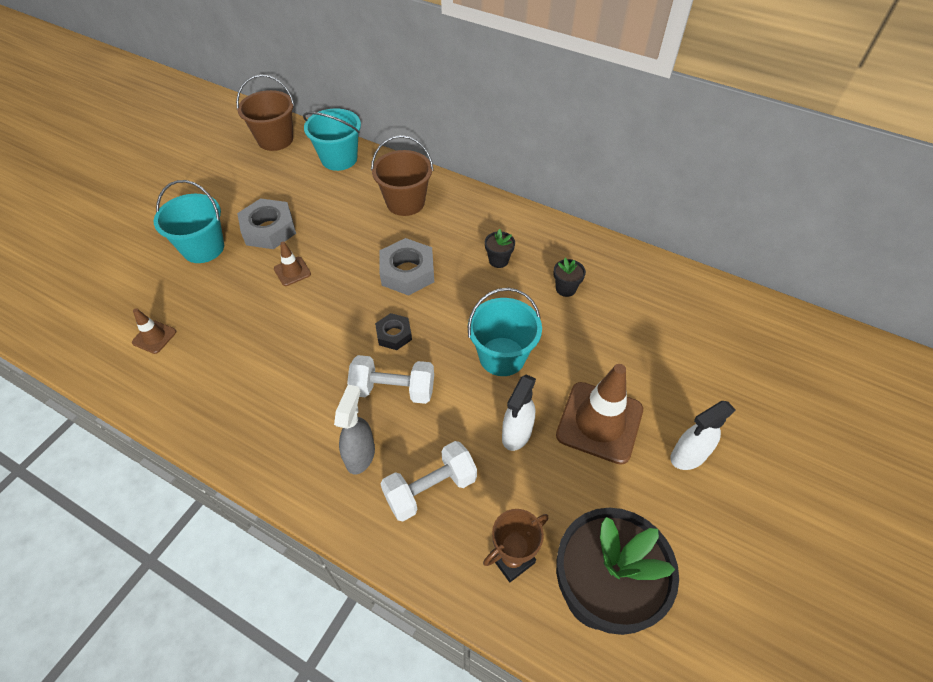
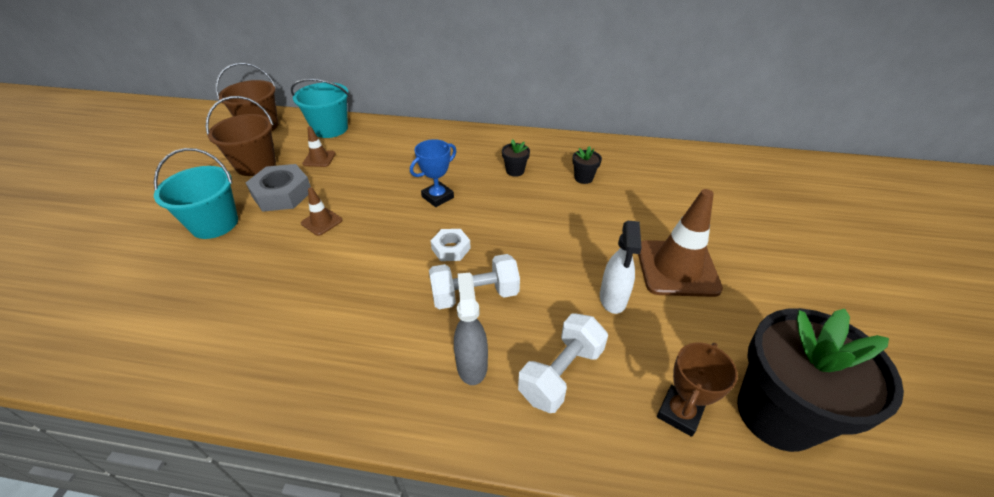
camera: 20 degrees left, 10 degrees down
brown traffic cone [132,308,176,354] -> brown traffic cone moved to [302,126,336,167]
brown bucket [371,135,434,216] -> brown bucket moved to [206,96,276,176]
black nut [375,313,412,350] -> white nut [431,229,471,261]
grey nut [379,238,434,296] -> blue trophy [410,139,456,207]
turquoise bucket [468,288,542,376] -> none
white spray bottle [670,401,736,470] -> none

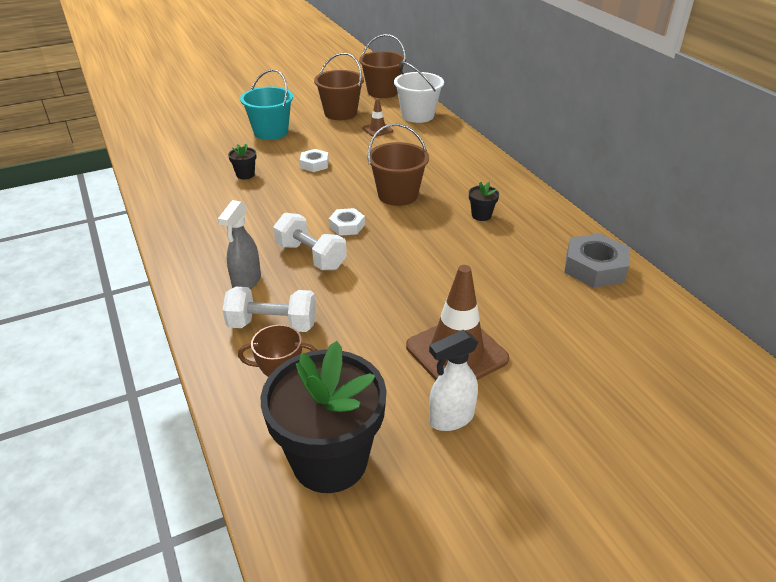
camera: 55 degrees right, 5 degrees down
grey nut [246,164,311,212] -> grey nut moved to [564,233,629,288]
turquoise bucket [291,79,349,138] -> white bucket [394,62,444,123]
brown traffic cone [301,187,343,236] -> white nut [300,149,329,172]
blue trophy [410,139,456,207] -> brown bucket [368,123,429,206]
grey spray bottle [454,273,488,385] -> grey spray bottle turned 150 degrees clockwise [218,200,261,289]
black flower pot [572,146,602,184] -> black flower pot moved to [228,144,257,179]
white spray bottle [600,221,642,314] -> white spray bottle moved to [429,330,478,431]

